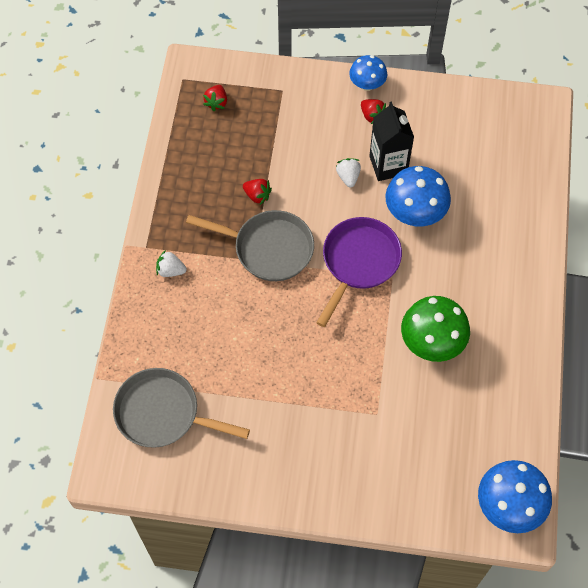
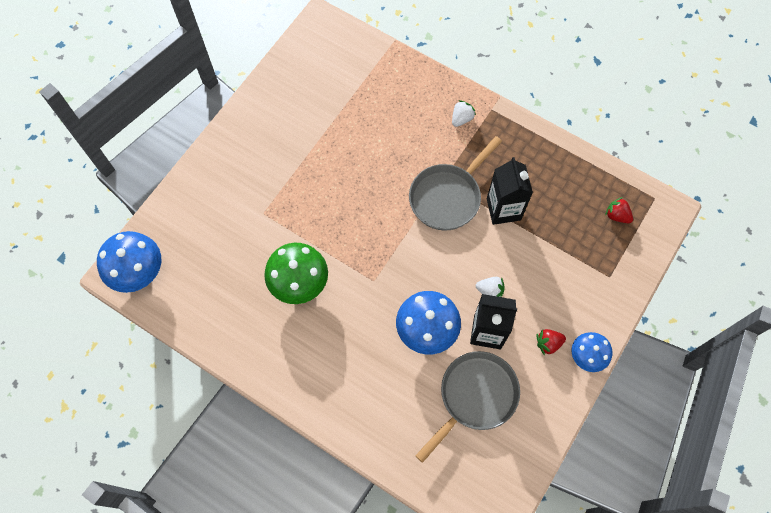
camera: 115 degrees right, 5 degrees up
grey pan [113,368,250,448] -> grey pan moved to [415,351,520,463]
red strawberry [243,179,272,205] -> black carton [487,157,533,225]
purple pan [316,217,402,327] -> none

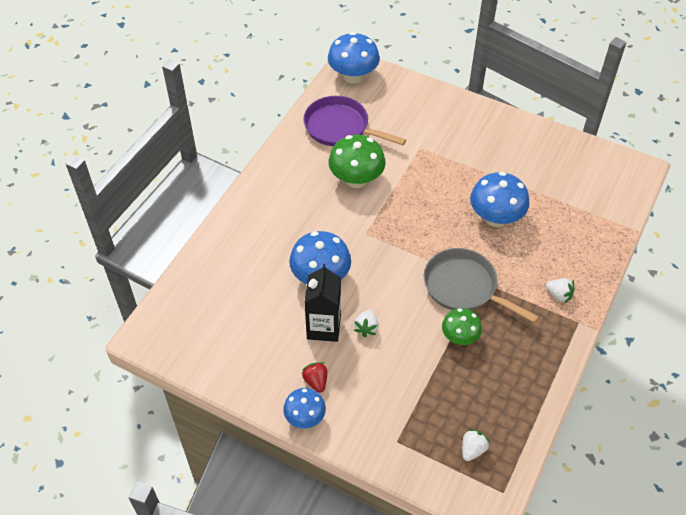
camera: 85 degrees right, 15 degrees down
grey pan [415,351,520,463] -> none
black carton [487,157,533,225] -> green mushroom [442,308,482,345]
red strawberry [605,197,633,223] -> white strawberry [462,429,490,461]
none -> purple pan [303,96,406,146]
none -> blue mushroom [470,172,529,227]

